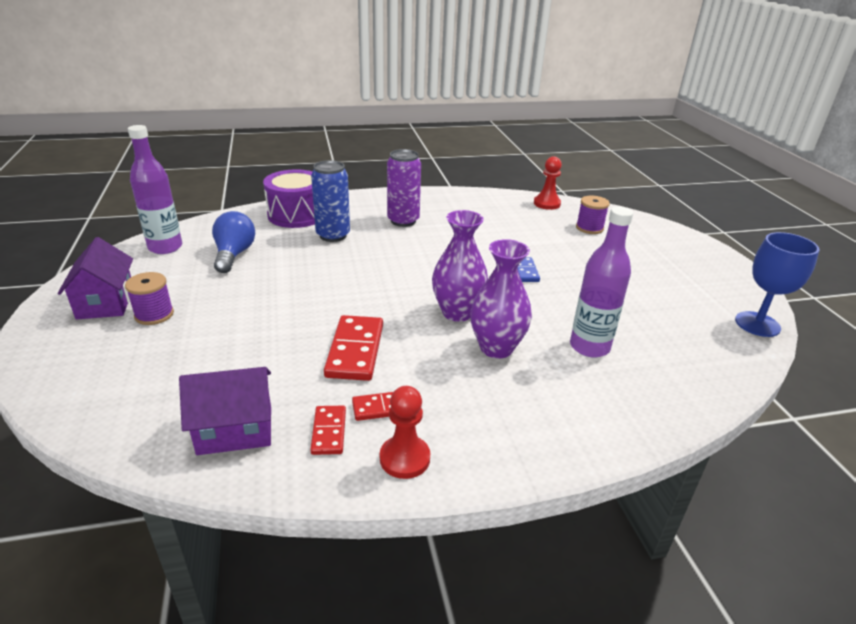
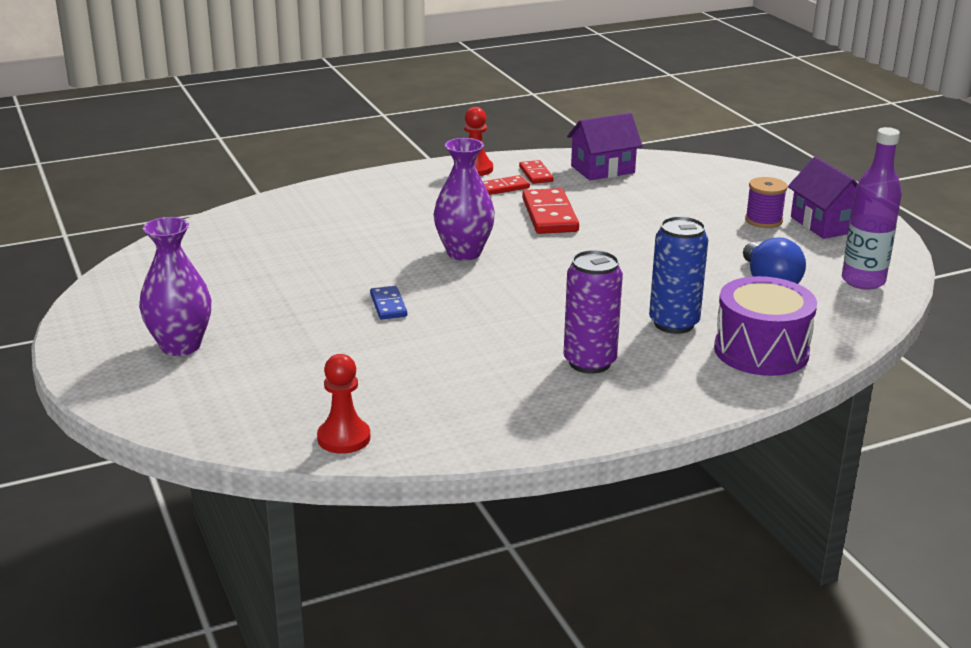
camera: 170 degrees right, 5 degrees down
purple vase [470,239,532,359] -> purple vase moved to [139,217,211,356]
purple bottle [570,207,633,357] -> none
purple spool [576,196,610,234] -> none
blue goblet [735,232,819,337] -> none

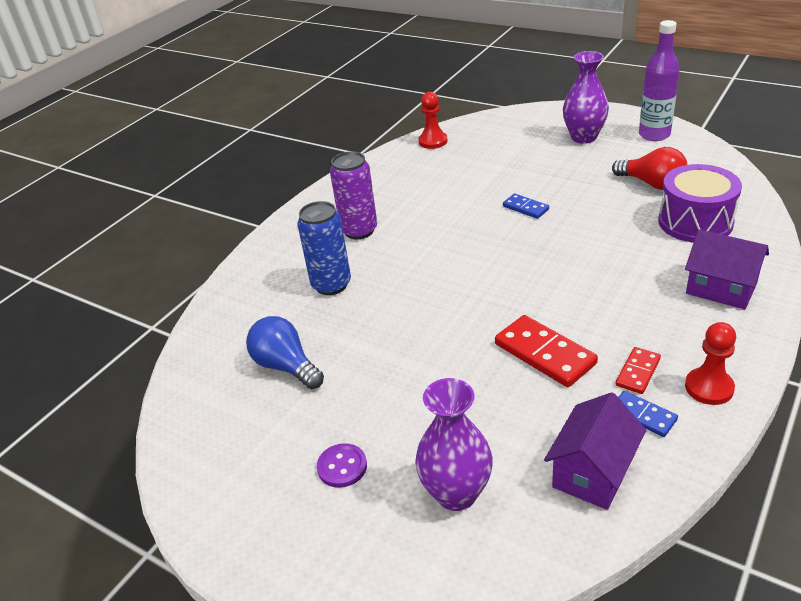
camera: 150 degrees right, 10 degrees up
purple vase [434,138,495,261] -> purple vase moved to [415,378,493,511]
red domino [519,160,554,184] -> blue domino [618,391,678,437]
purple drum [714,276,817,376] -> purple drum moved to [658,164,742,243]
purple spool [745,177,787,228] -> purple button [317,443,367,488]
purple house [788,157,858,239] -> purple house moved to [685,229,769,310]
purple bottle [842,127,902,290] -> purple bottle moved to [639,20,680,141]
none -> red light bulb [612,147,687,190]

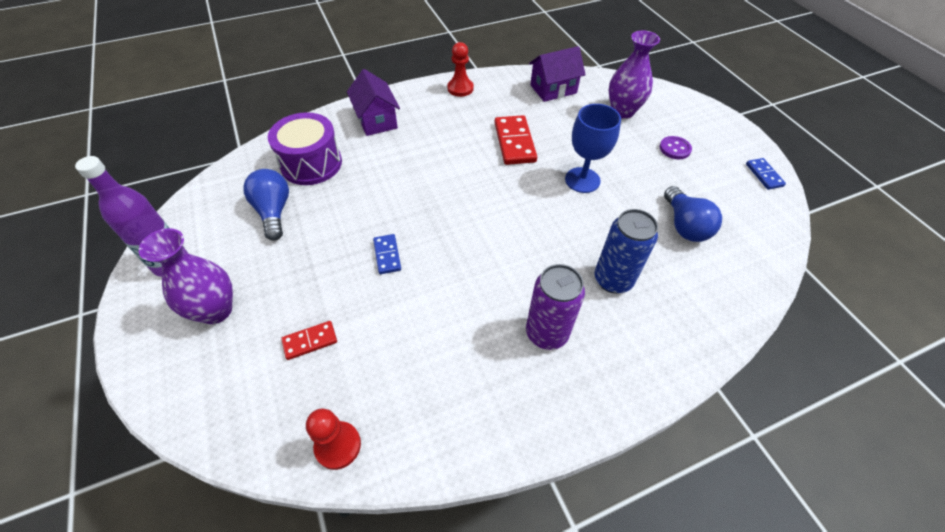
camera: 150 degrees left, 15 degrees up
red light bulb [612,147,687,190] -> blue light bulb [243,169,289,241]
red domino [616,347,661,394] -> red domino moved to [281,321,337,360]
blue domino [618,391,678,437] -> blue domino moved to [746,158,786,190]
none -> blue goblet [565,104,621,193]

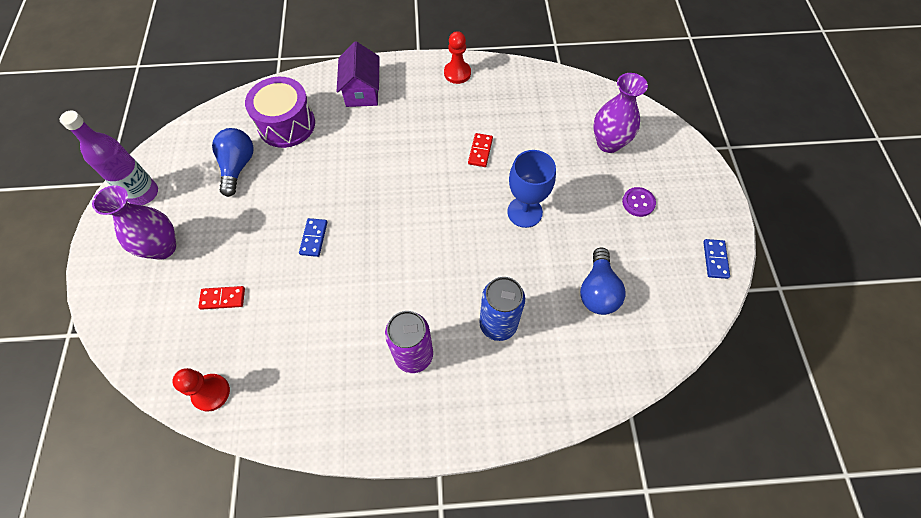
camera: 20 degrees right, 10 degrees up
red domino [495,115,537,165] -> red domino [468,133,493,167], size x0.57
purple house [529,46,586,102] -> none

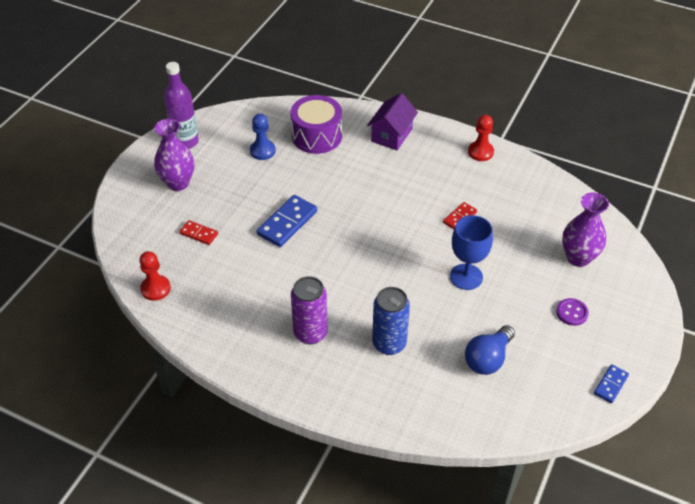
camera: 30 degrees right, 15 degrees down
blue light bulb [212,128,254,197] -> blue pawn [250,114,276,160]
blue domino [299,218,327,257] -> blue domino [257,195,317,247], size x1.76

